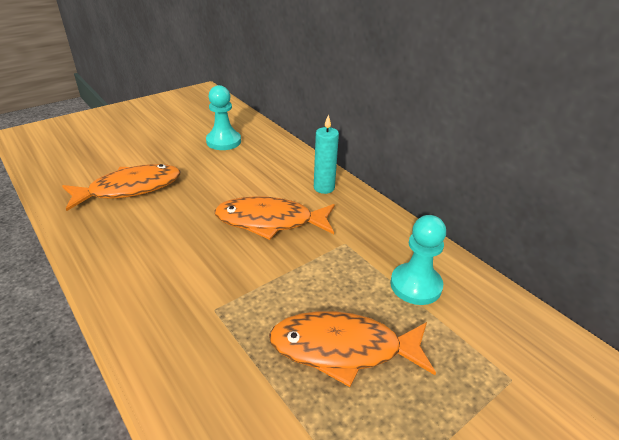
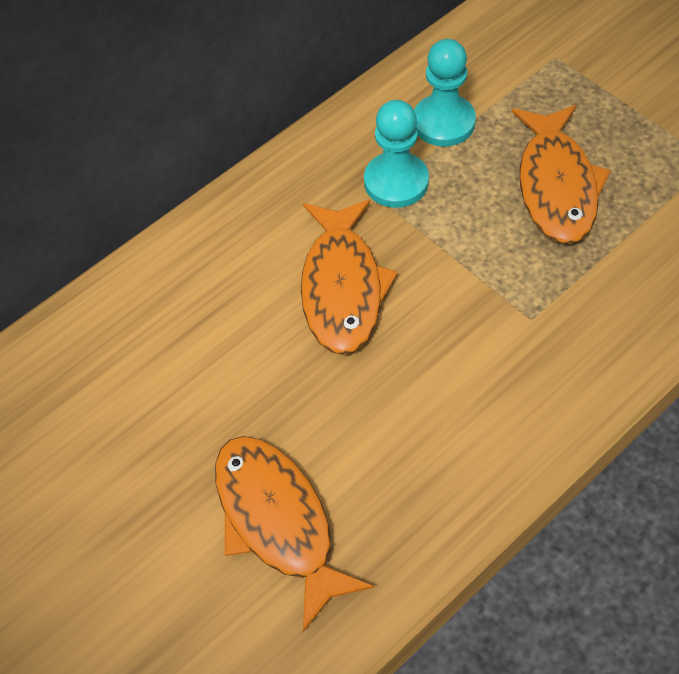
camera: 90 degrees left, 20 degrees up
turquoise pawn [206,85,241,150] -> turquoise pawn moved to [364,100,429,208]
turquoise candle [314,114,339,194] -> none

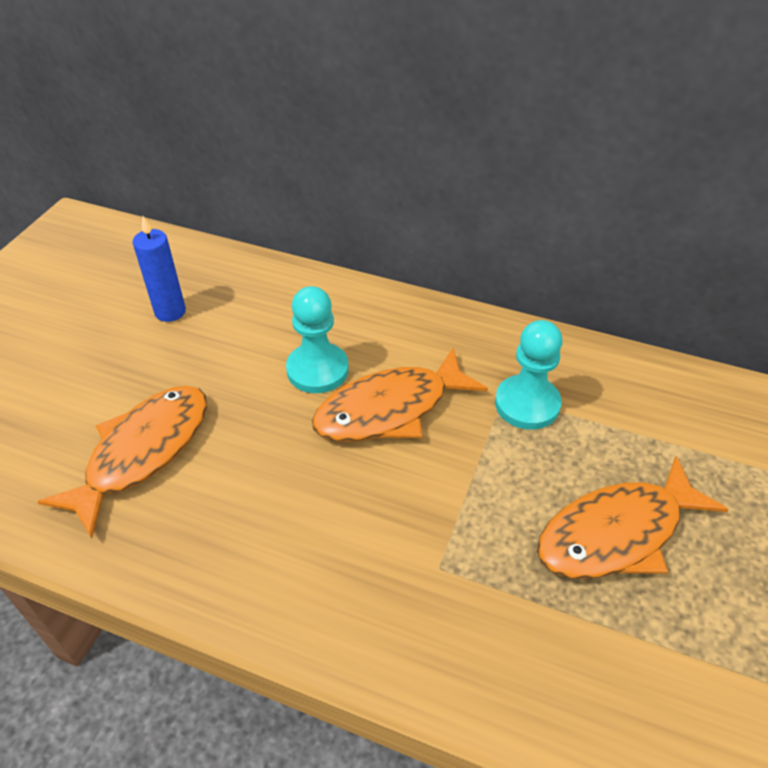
camera: 60 degrees right, 10 degrees down
turquoise pawn [414,39,476,147] -> turquoise pawn moved to [286,286,349,393]
none -> blue candle [132,216,186,322]

